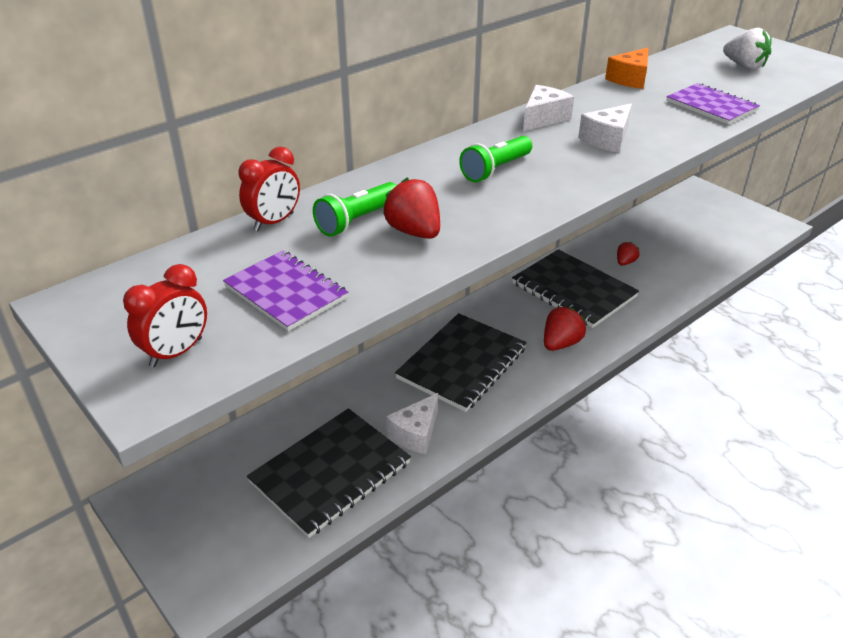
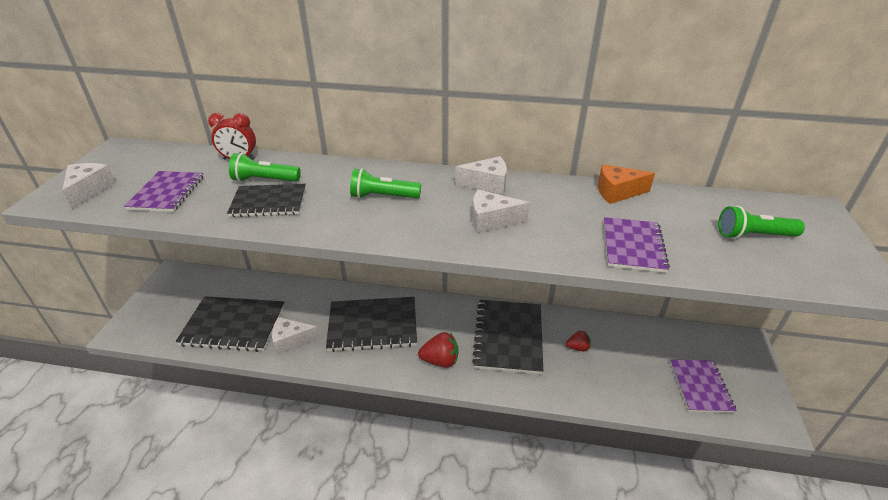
camera: 50 degrees right, 0 degrees up
red clock [123,264,207,367] -> white cheese [62,163,116,209]
red strawberry [383,178,440,239] -> black notebook [227,184,306,217]
white strawberry [723,28,772,70] -> green flashlight [718,206,805,239]
none -> purple notebook [670,360,737,413]

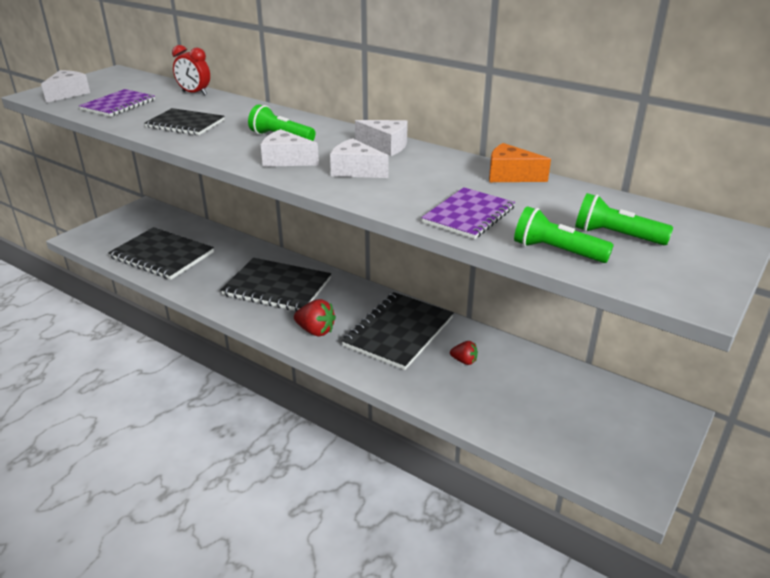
camera: 25 degrees right, 5 degrees down
green flashlight [229,153,301,182] -> green flashlight moved to [514,206,614,263]
white cheese [272,317,320,355] -> white cheese moved to [261,129,319,167]
purple notebook [670,360,737,413] -> none

